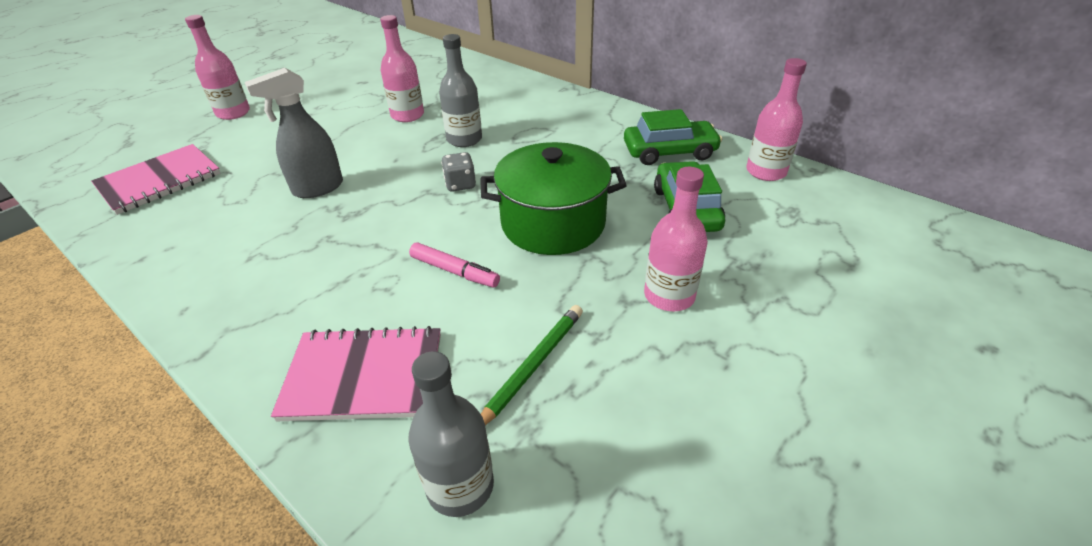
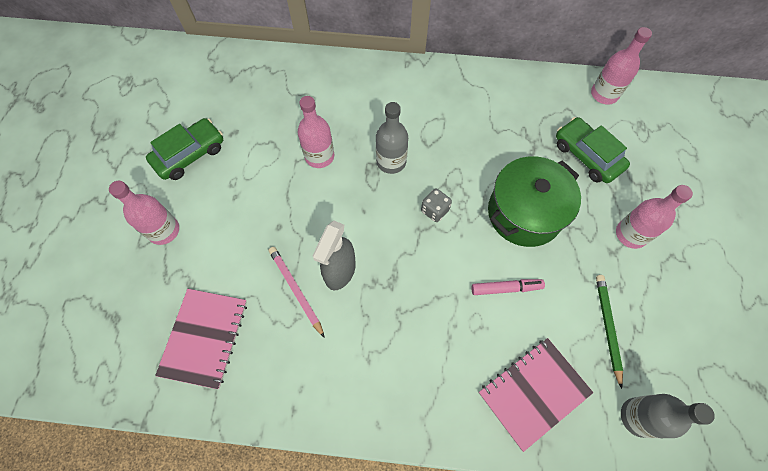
camera: 35 degrees left, 25 degrees up
green car [624,109,722,165] -> green car moved to [146,118,223,180]
none -> pink pencil [269,247,325,338]

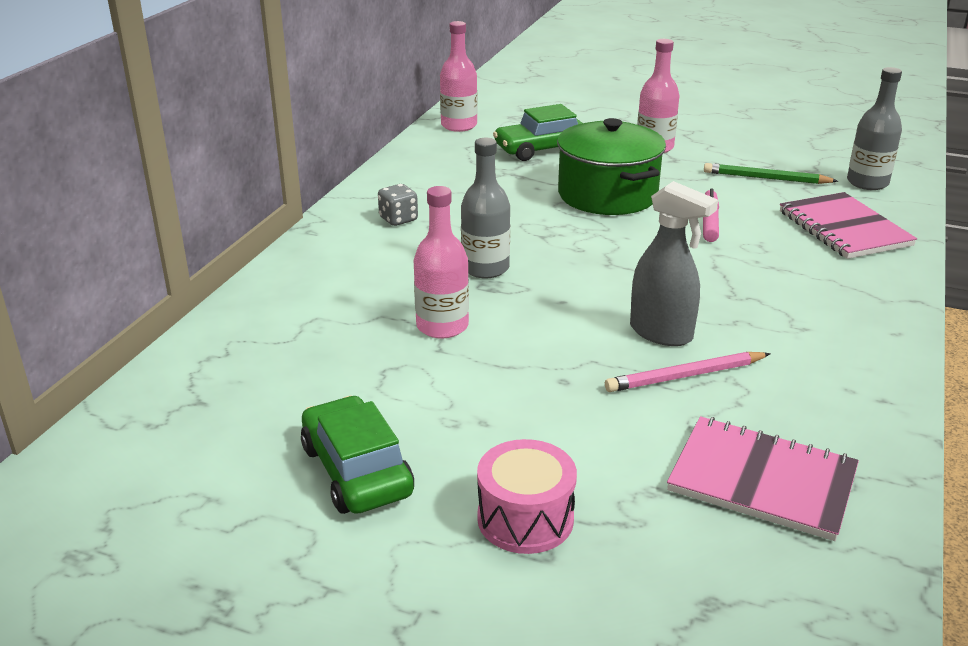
camera: 75 degrees left, 35 degrees down
pink bottle [109,181,179,245] -> pink drum [477,439,577,554]
grey dice [421,188,452,222] -> grey dice moved to [378,184,418,226]

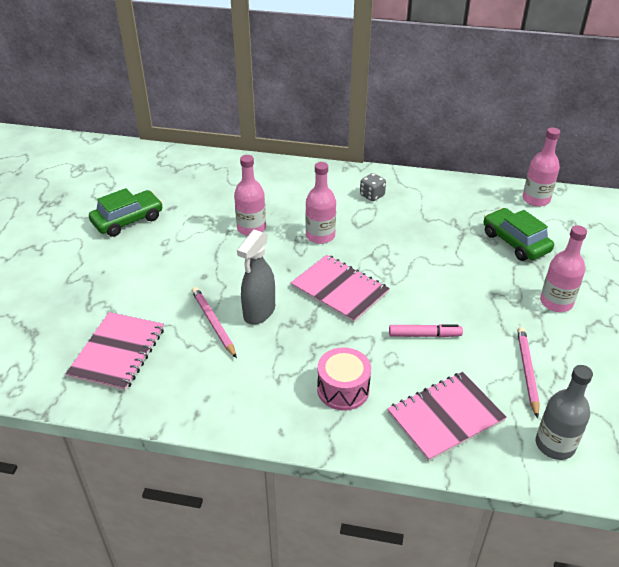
camera: 80 degrees right, 10 degrees up
grey bottle [461,138,510,278] -> pink bottle [306,162,336,244]
pink drum [477,439,577,554] -> pink drum moved to [317,347,371,411]
green pot [557,118,666,215] -> none
green pencil [704,163,838,184] -> pink pencil [517,327,540,418]
none -> pink notebook [291,255,390,323]

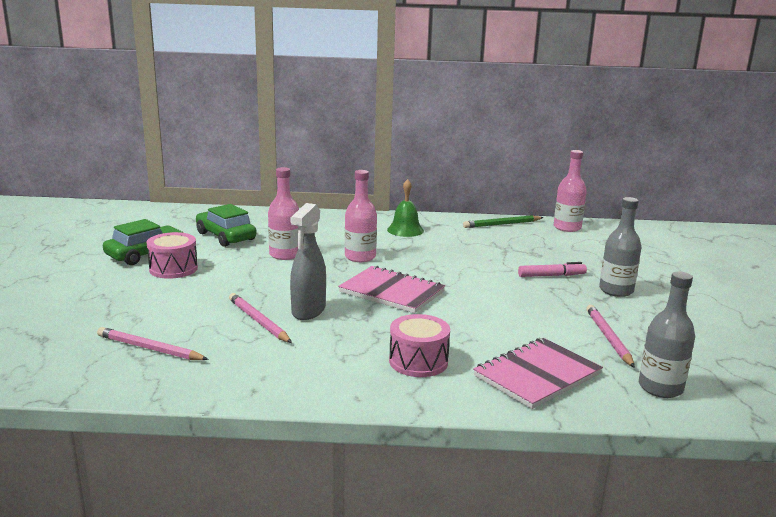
camera: 10 degrees left, 20 degrees down
pink notebook [66,312,164,391] -> pink pencil [97,327,209,360]
grey dice [360,173,386,201] -> green bell [387,179,424,237]
pink marker [389,324,463,337] -> pink marker moved to [518,262,587,277]
green car [484,208,554,261] -> green car moved to [196,204,257,247]
pink bottle [540,225,587,312] -> grey bottle [599,197,641,297]
none -> pink drum [147,232,198,279]
none -> green pencil [463,215,544,228]

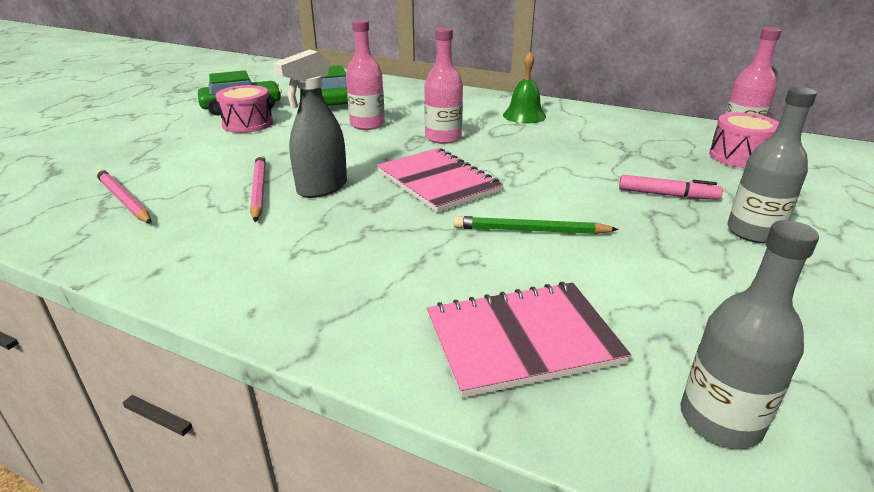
camera: 25 degrees right, 10 degrees up
pink drum [389,314,450,377] -> pink drum moved to [709,112,779,168]
green pencil [463,215,544,228] -> green pencil moved to [454,216,619,234]
pink pencil [586,305,635,368] -> none

